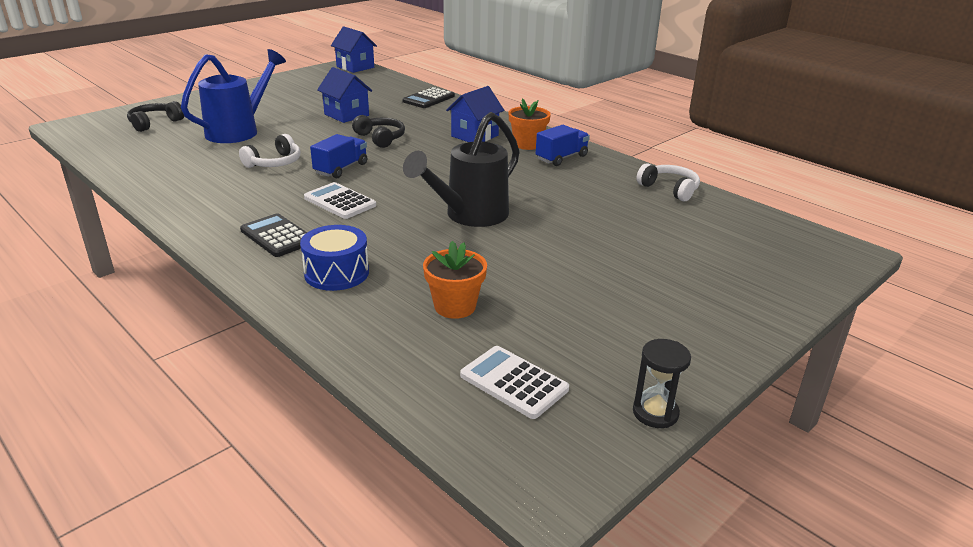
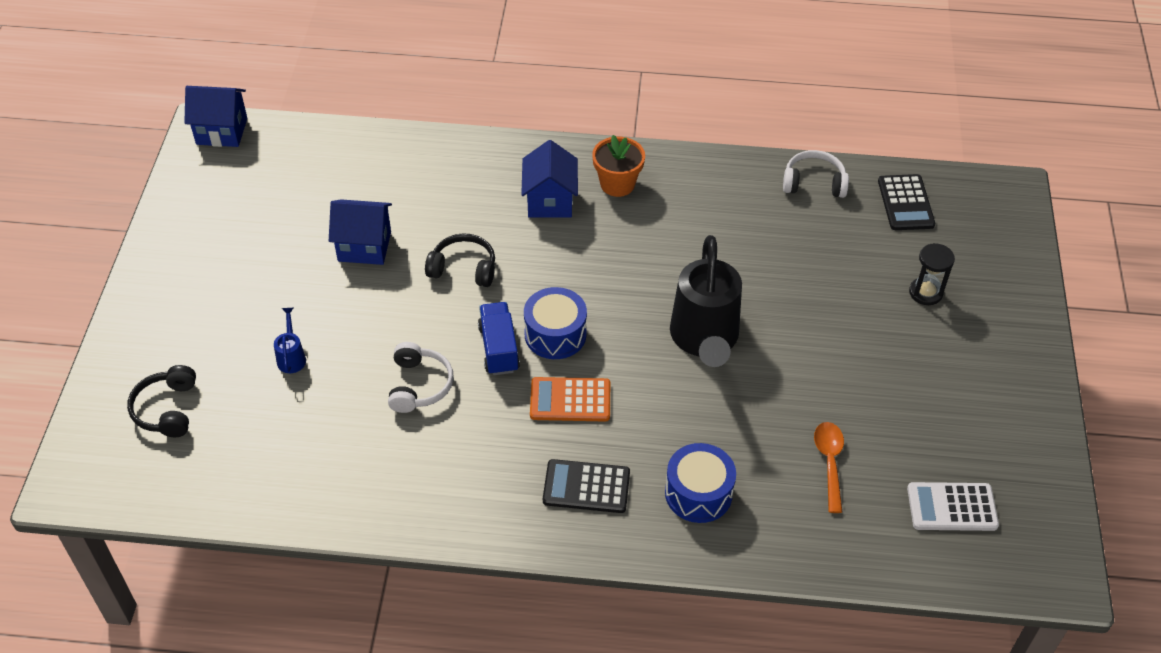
camera: 40 degrees left, 20 degrees up
blue watering can [181,49,286,143] -> blue watering can [274,308,306,373], size x0.41
white calculator [304,182,376,219] -> orange calculator [530,377,610,422]
black calculator [402,87,455,108] -> black calculator moved to [878,174,935,230]
orange flower pot [423,241,487,319] -> orange spoon [814,422,844,513]
blue truck [536,125,590,166] -> none
black hourglass [633,339,691,428] -> black hourglass moved to [909,243,955,305]
none -> blue drum [524,287,587,359]

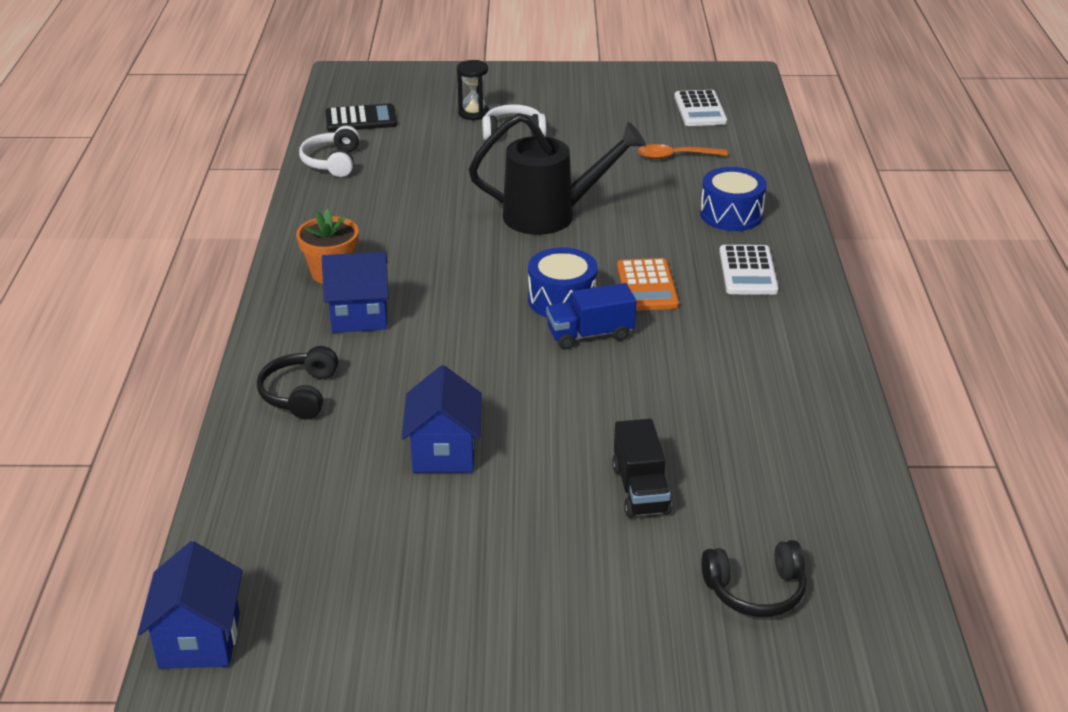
camera: 95 degrees left, 15 degrees down
blue watering can [274,308,306,373] -> black truck [612,419,672,518]
white headphones [388,342,454,413] -> white headphones moved to [482,104,546,141]
black headphones [425,233,495,287] -> black headphones moved to [257,346,338,419]
black calculator [543,459,630,513] -> white calculator [719,245,779,295]

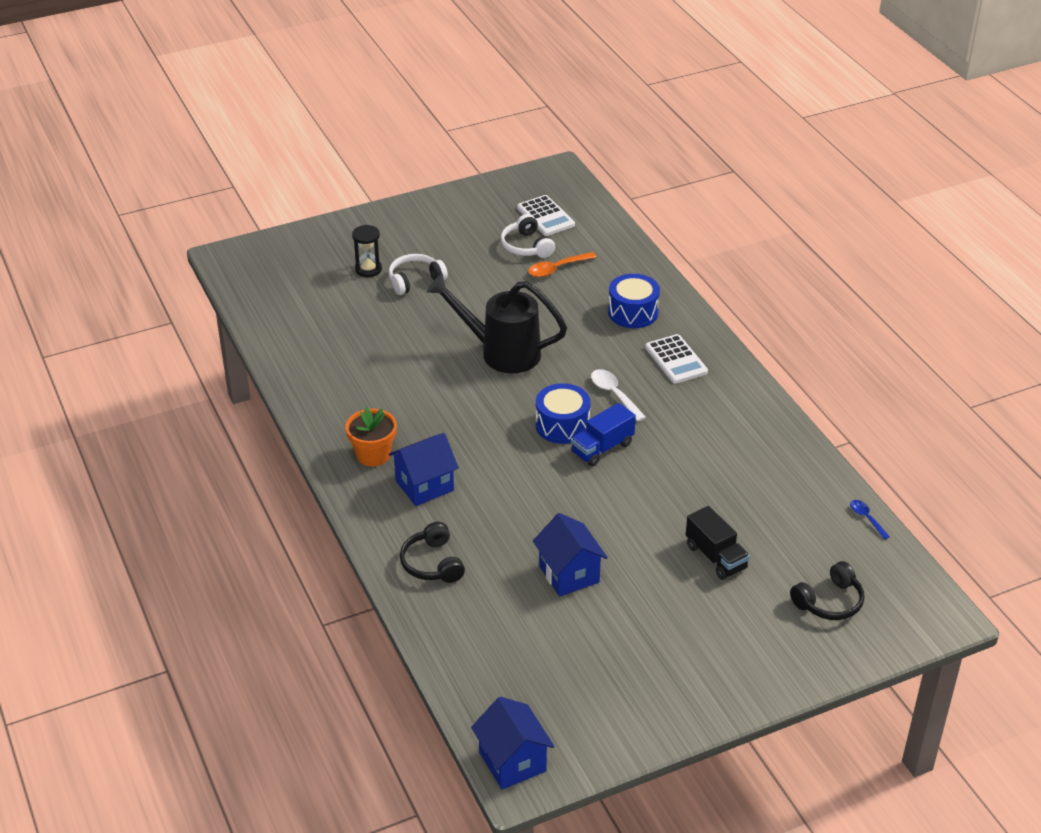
camera: 25 degrees left, 5 degrees up
white headphones [299,126,360,177] -> white headphones moved to [501,214,555,258]
black calculator [325,103,397,132] -> none
black watering can [469,113,646,235] -> black watering can turned 135 degrees counterclockwise [427,274,567,373]
orange calculator [617,258,679,311] -> white spoon [591,369,646,422]
none -> blue spoon [850,500,890,539]

